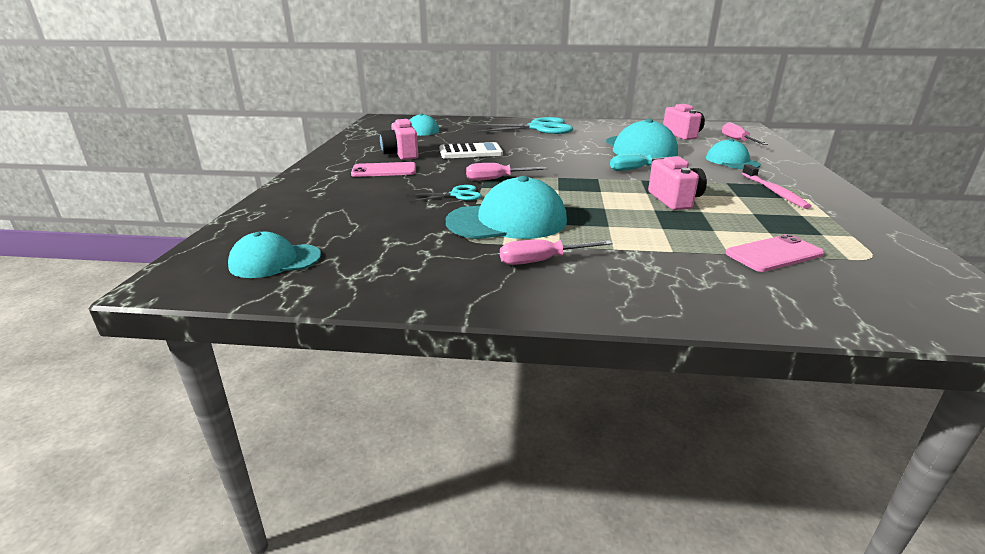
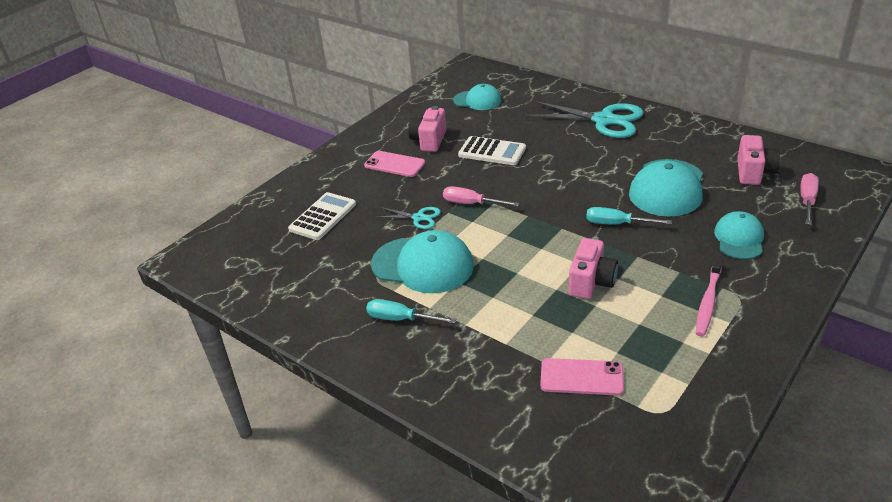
camera: 35 degrees right, 10 degrees up
turquoise cap [228,232,321,278] -> none
pink screwdriver [500,239,612,265] -> turquoise screwdriver [366,299,456,324]
none -> white calculator [288,192,356,240]

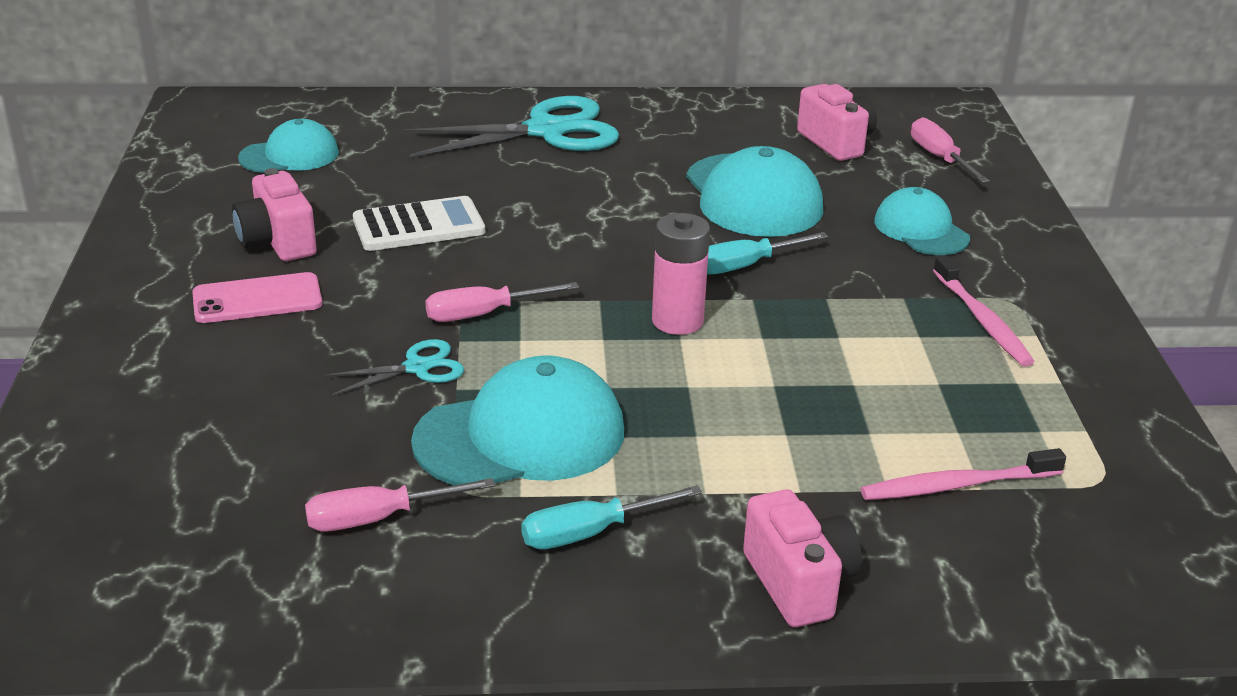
camera: 45 degrees left, 5 degrees down
white calculator [288,192,356,240] -> none
pink phone [540,358,624,395] -> pink toothbrush [861,448,1066,500]
pink camera [569,238,618,299] -> pink camera moved to [743,490,862,627]
none -> pink screwdriver [305,478,495,532]
none -> pink battery [652,213,710,335]

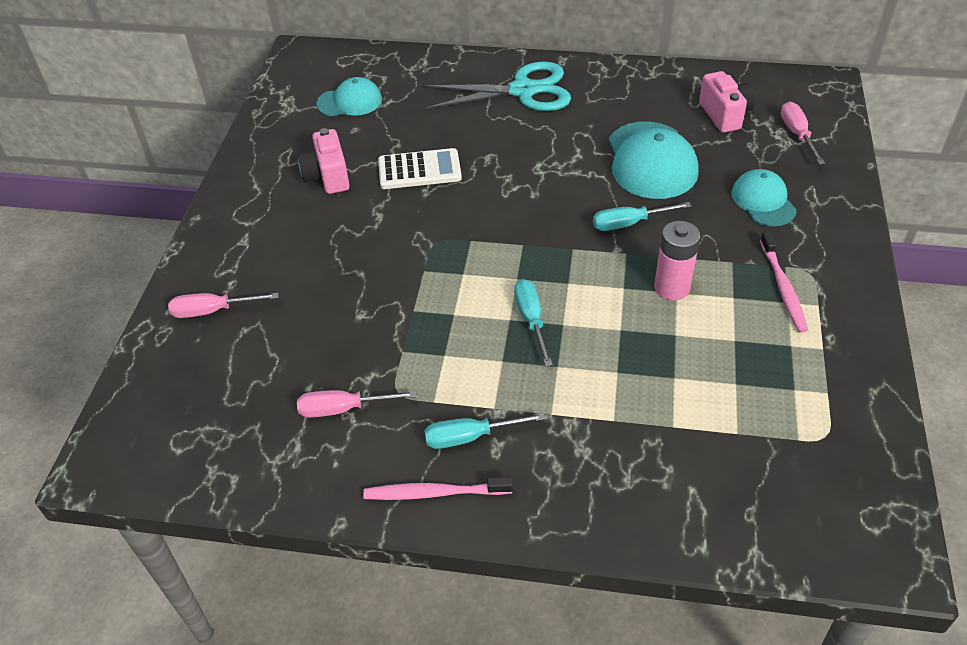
camera: 15 degrees right, 15 degrees up
pink phone [192,272,322,323] -> none
turquoise scissors [323,339,464,395] -> none
turquoise cap [411,355,624,486] -> none
pink screwdriver [425,282,579,322] -> pink screwdriver moved to [168,293,279,318]
pink battery [652,213,710,335] -> pink battery moved to [654,221,701,301]
pink camera [743,490,862,627] -> none
pink toothbrush [861,448,1066,500] -> pink toothbrush moved to [363,477,513,500]
none -> turquoise screwdriver [514,279,553,366]

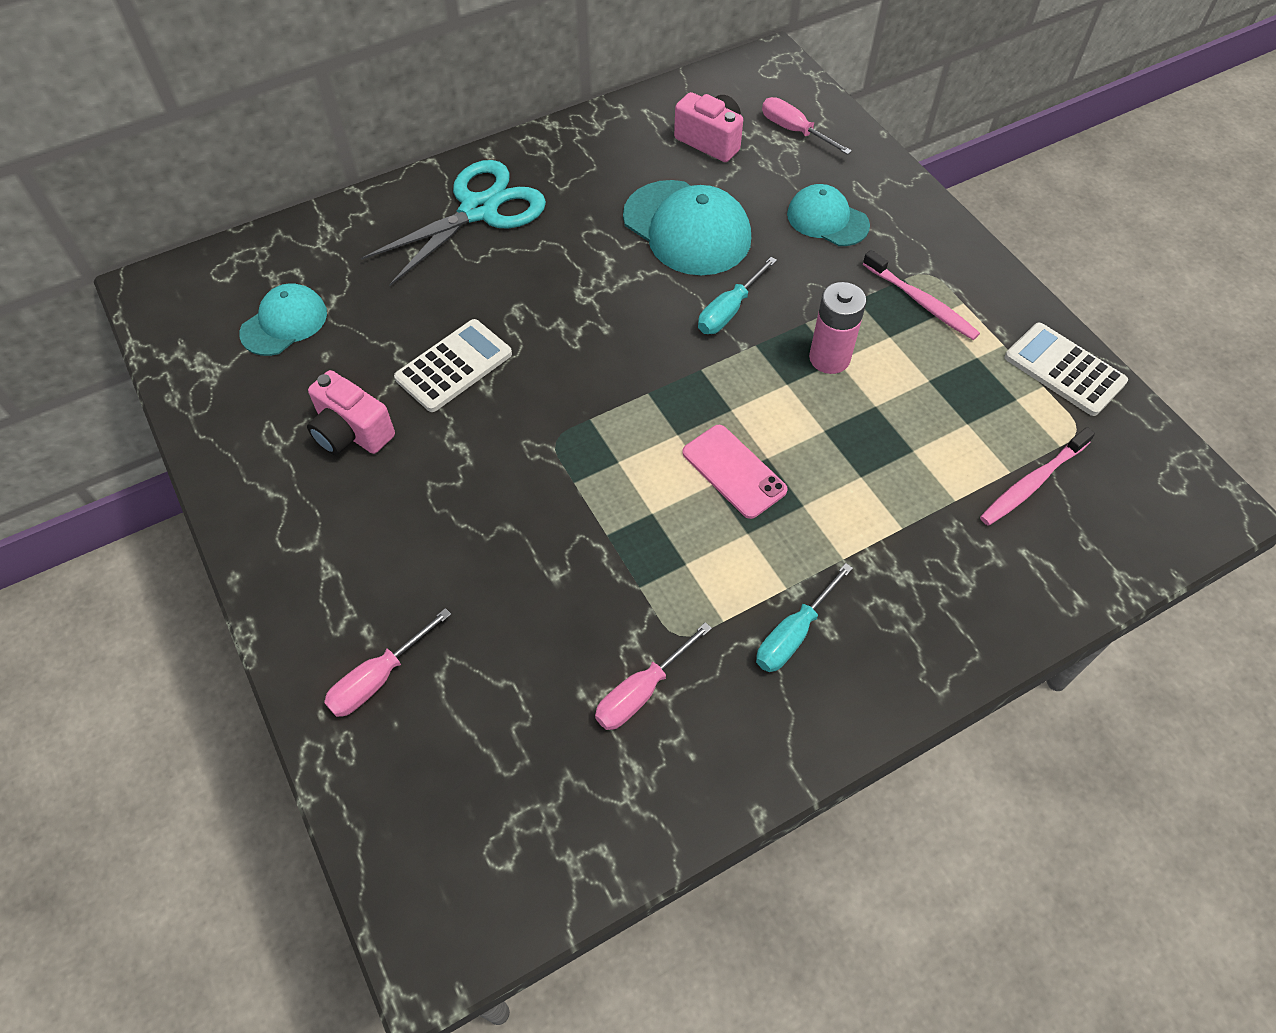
camera: 40 degrees left, 10 degrees up
pink toothbrush [363,477,513,500] -> pink toothbrush moved to [980,427,1095,526]
turquoise screwdriver [514,279,553,366] -> pink phone [682,425,788,519]
none -> white calculator [1005,323,1128,416]

